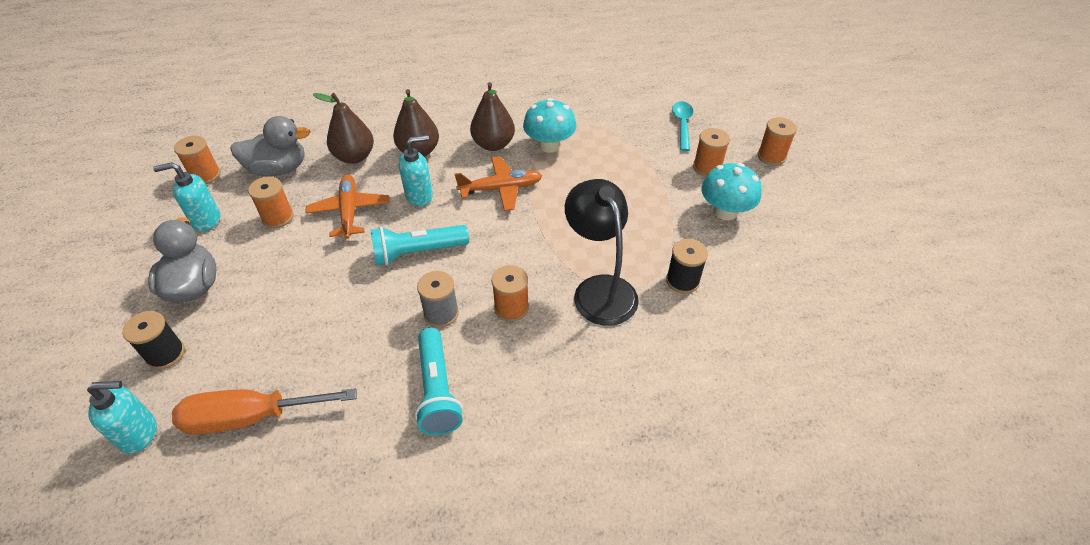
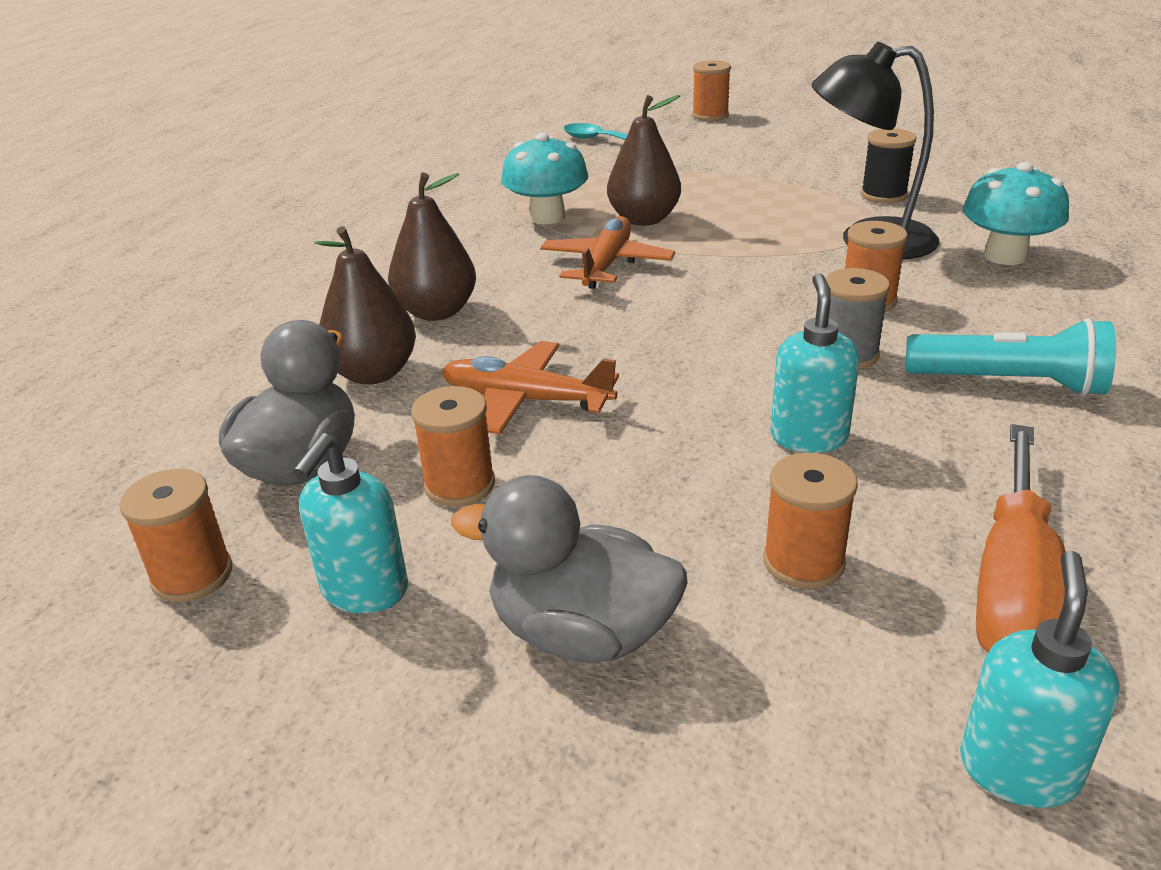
camera: 60 degrees left, 15 degrees down
black spool [123,311,185,370] -> none
turquoise flashlight [370,225,469,265] -> none
turquoise soap dispenser [399,135,433,206] -> turquoise soap dispenser moved to [770,273,859,453]
brown pear [470,82,515,151] -> brown pear moved to [607,95,681,226]
orange spool [693,128,730,177] -> orange spool moved to [763,453,858,589]
turquoise mushroom [701,163,762,220] -> turquoise mushroom moved to [962,162,1069,265]

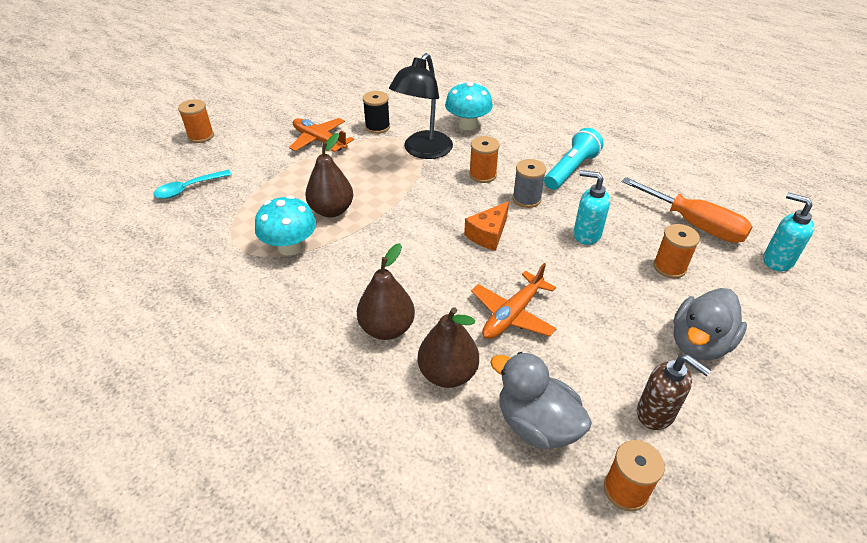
camera: 70 degrees left, 10 degrees up
turquoise soap dispenser [293,433,408,613] -> brown soap dispenser [637,354,711,430]
orange spool [411,386,495,507] -> none
orange plane [540,216,675,289] -> orange plane moved to [289,118,354,152]
none -> orange cheese [464,201,509,251]

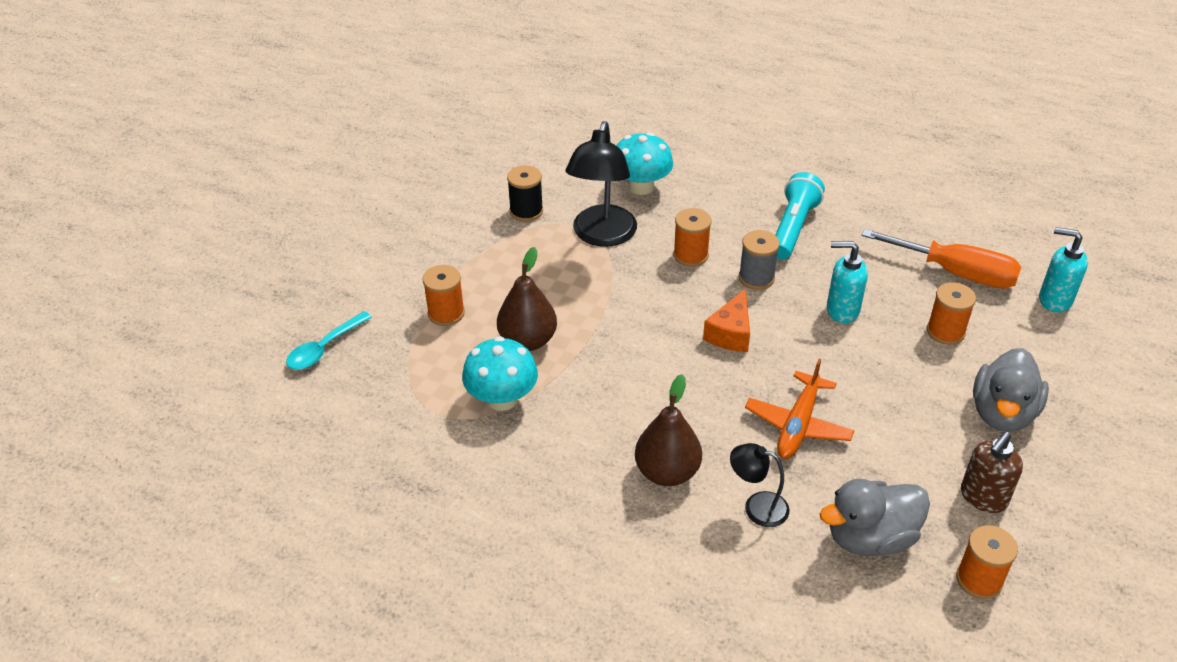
camera: 15 degrees left, 0 degrees up
orange spool [178,99,214,143] -> orange spool moved to [423,265,465,326]
orange plane [289,118,354,152] -> none
brown pear [418,307,479,388] -> black lamp [730,443,789,527]
grey duck [490,352,592,450] -> grey duck turned 45 degrees counterclockwise [820,479,930,556]
brown soap dispenser [637,354,711,430] -> brown soap dispenser turned 105 degrees clockwise [961,431,1023,513]

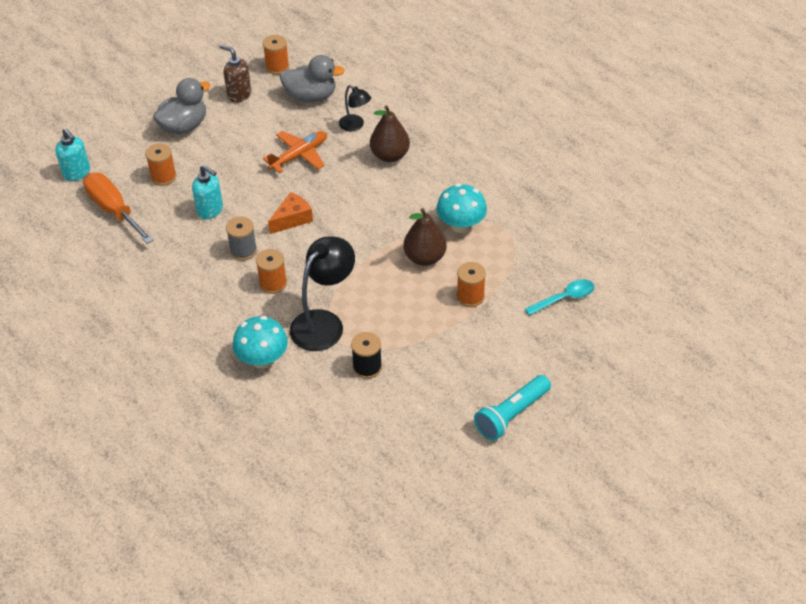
camera: 155 degrees left, 5 degrees up
turquoise flashlight [776,172,825,260] -> turquoise flashlight moved to [474,375,551,441]
brown soap dispenser [961,431,1023,513] -> brown soap dispenser turned 120 degrees counterclockwise [220,45,251,103]

